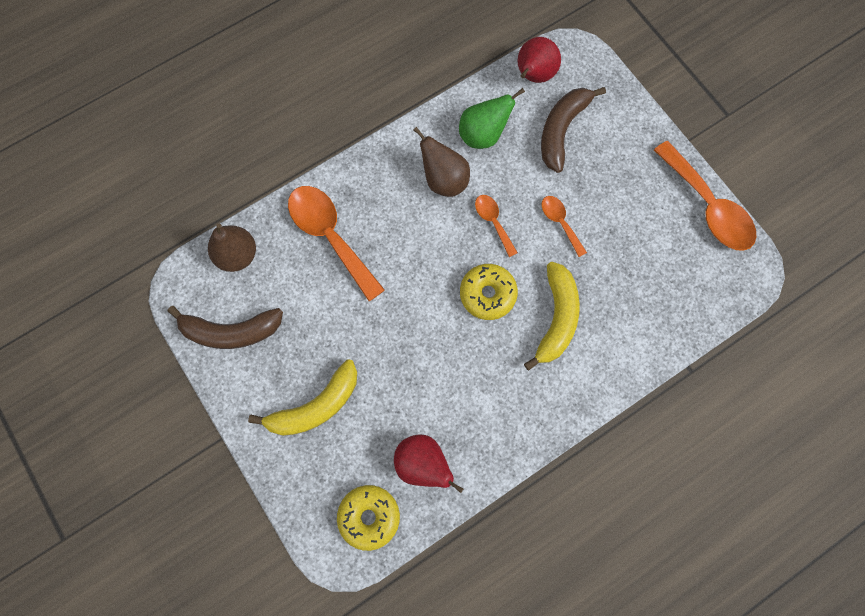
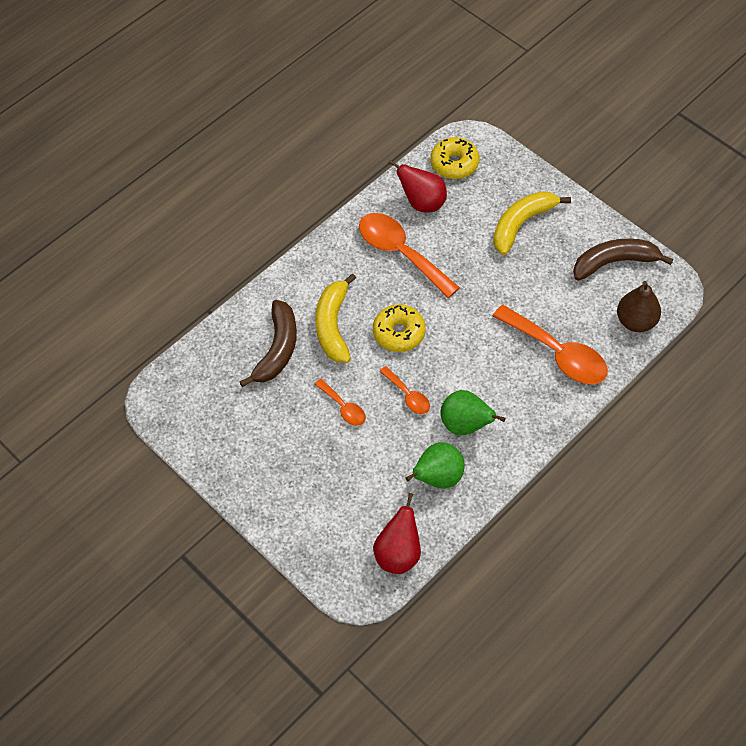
camera: 170 degrees right, 15 degrees down
brown pear [413,127,470,197] -> green pear [440,390,506,435]
brown banana [541,87,606,173] -> brown banana moved to [239,300,297,387]
orange spoon [654,141,757,251] -> orange spoon moved to [359,213,460,298]

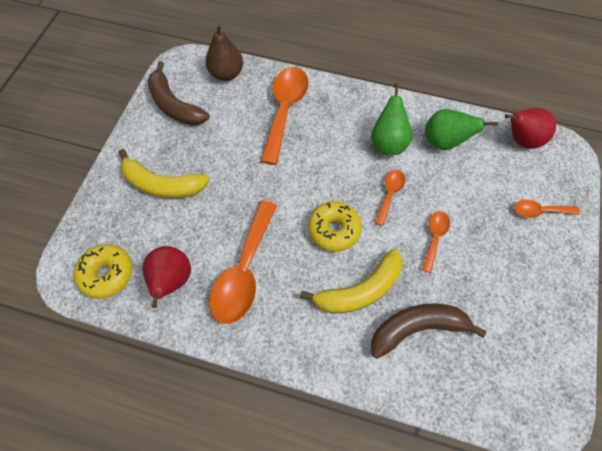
camera: 120 degrees left, 5 degrees up
none -> orange spoon [514,200,580,218]

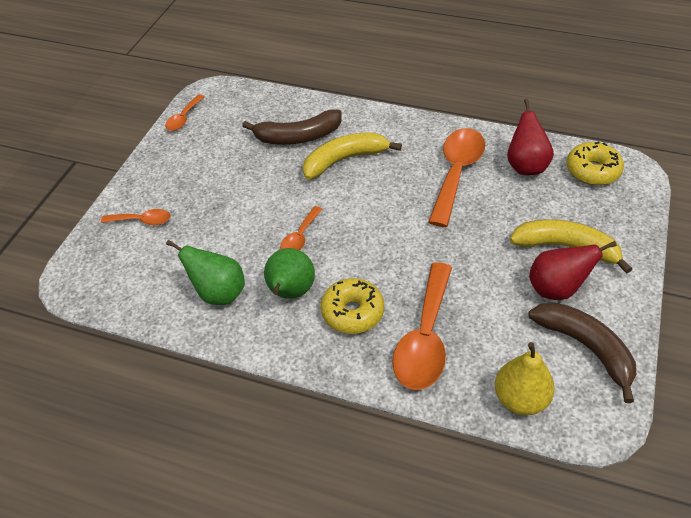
camera: 175 degrees left, 15 degrees down
brown pear [206,24,243,81] -> yellow pear [495,342,555,415]
yellow donut [308,201,362,252] -> yellow donut moved to [321,278,384,334]
orange spoon [422,211,450,273] -> orange spoon moved to [165,94,204,131]
red pear [505,108,556,149] -> red pear moved to [529,241,617,300]

